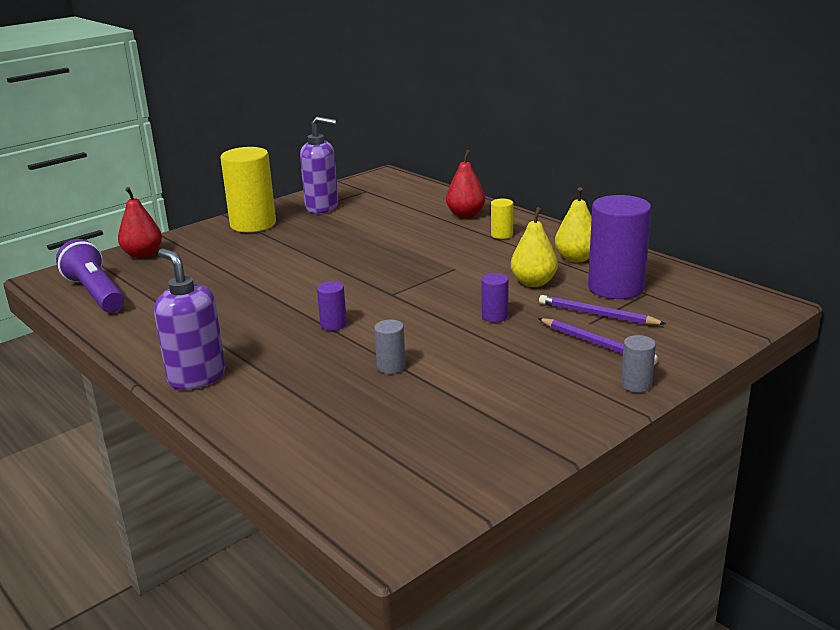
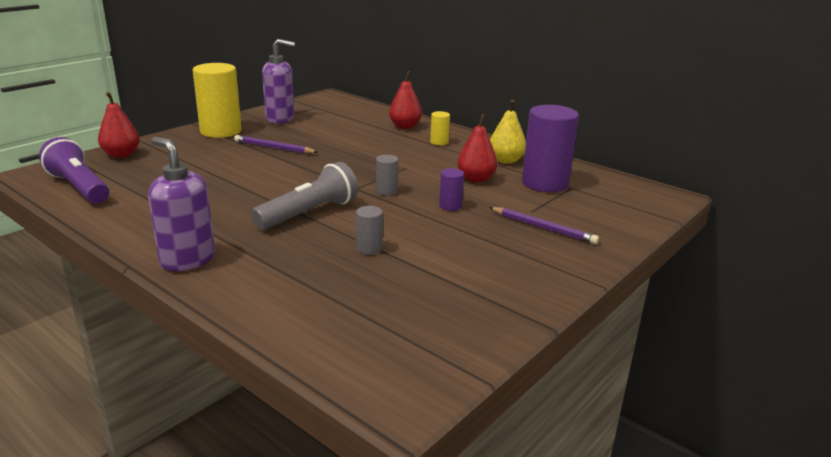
camera: 10 degrees left, 0 degrees up
purple cylinder [317,281,347,331] -> grey flashlight [251,162,358,230]
yellow pear [511,207,558,287] -> red pear [457,113,497,183]
purple pencil [539,295,666,325] -> purple pencil moved to [234,135,317,154]
grey cylinder [621,335,656,393] -> grey cylinder moved to [376,155,399,196]

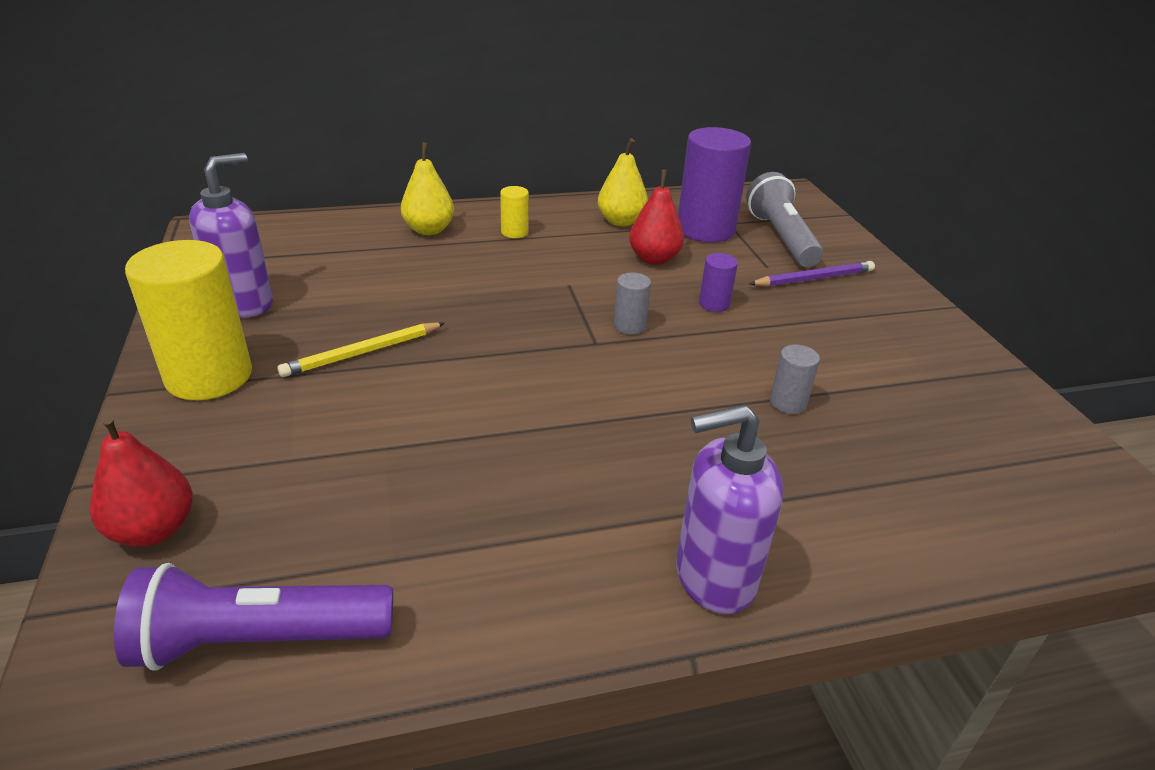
camera: 55 degrees left, 10 degrees up
purple pencil [234,135,317,154] -> yellow pencil [278,322,445,377]
grey flashlight [251,162,358,230] -> grey flashlight moved to [746,172,823,267]
red pear [389,71,422,129] -> yellow pear [401,142,454,235]

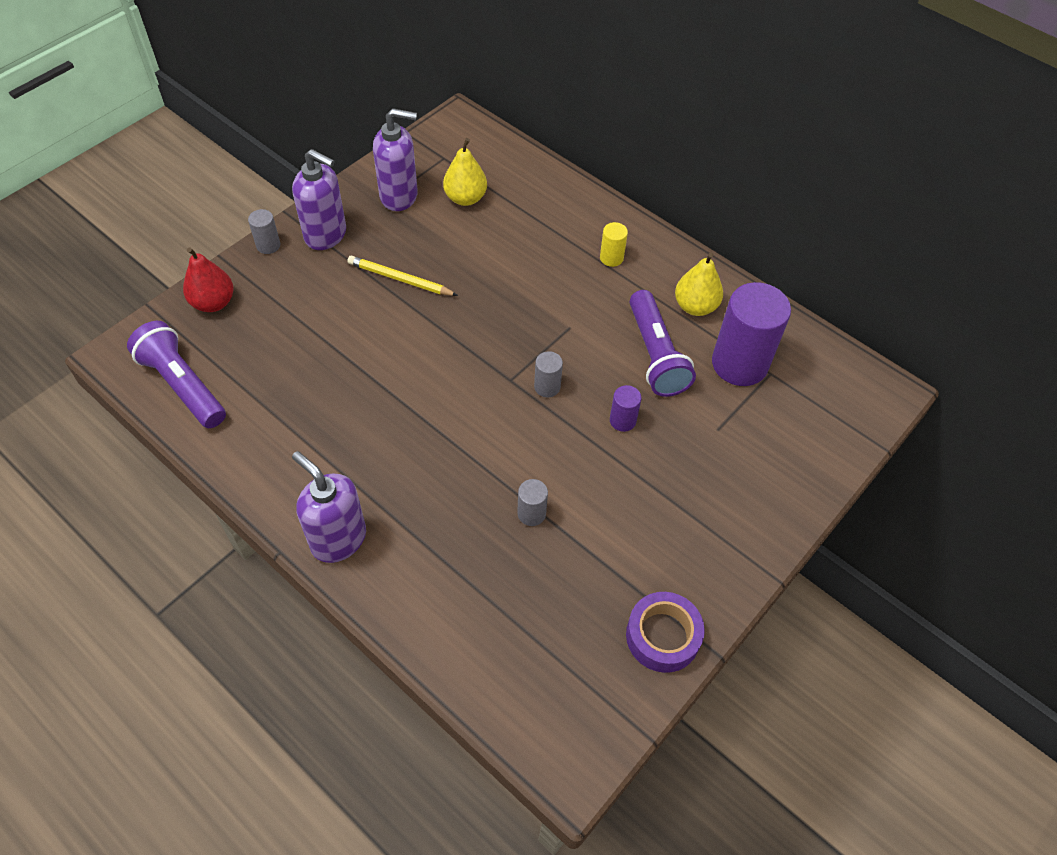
camera: 55 degrees right, 20 degrees up
yellow cylinder [125,240,252,400] -> purple soap dispenser [292,149,346,250]
yellow pear [401,142,454,235] -> yellow pear moved to [443,138,487,206]
red pear [629,169,684,265] -> purple flashlight [629,290,696,397]
grey flashlight [746,172,823,267] -> none
purple pencil [749,261,875,287] -> none
none -> grey cylinder [248,209,280,254]
none -> purple tape [626,592,705,673]

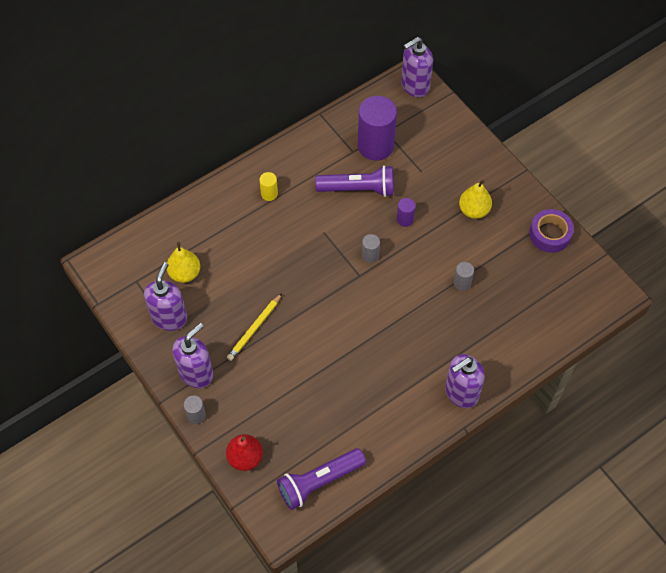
camera: 75 degrees left, 5 degrees up
yellow pear [675,253,723,316] -> yellow pear moved to [459,179,492,219]
none -> purple soap dispenser [401,37,433,97]

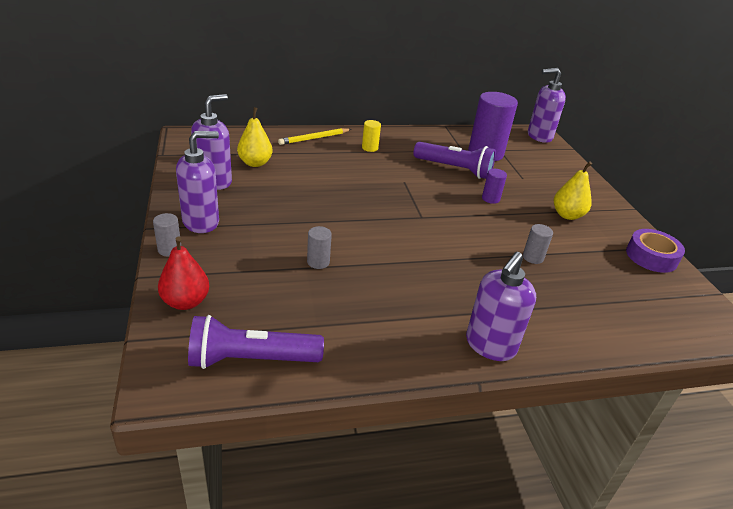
camera: 20 degrees right, 25 degrees down
yellow pencil [227,293,282,361] -> yellow pencil moved to [278,128,351,145]
grey cylinder [362,234,380,263] -> grey cylinder moved to [307,226,332,269]
purple soap dispenser [445,354,485,408] -> purple soap dispenser turned 45 degrees counterclockwise [466,252,536,361]

